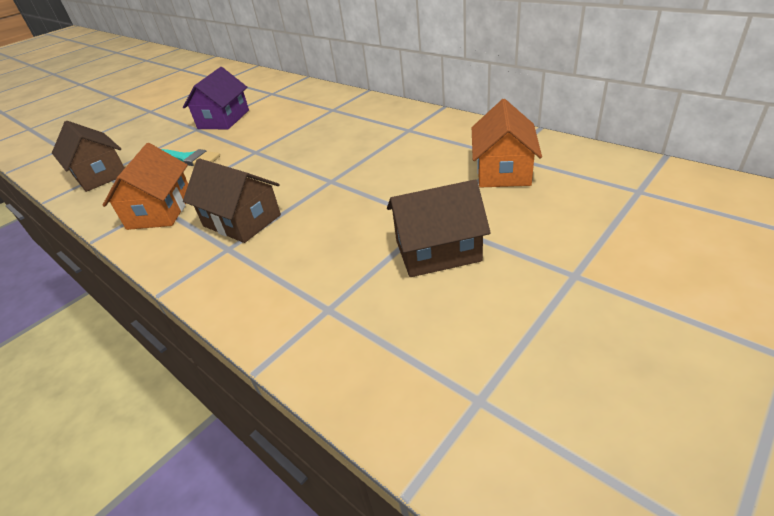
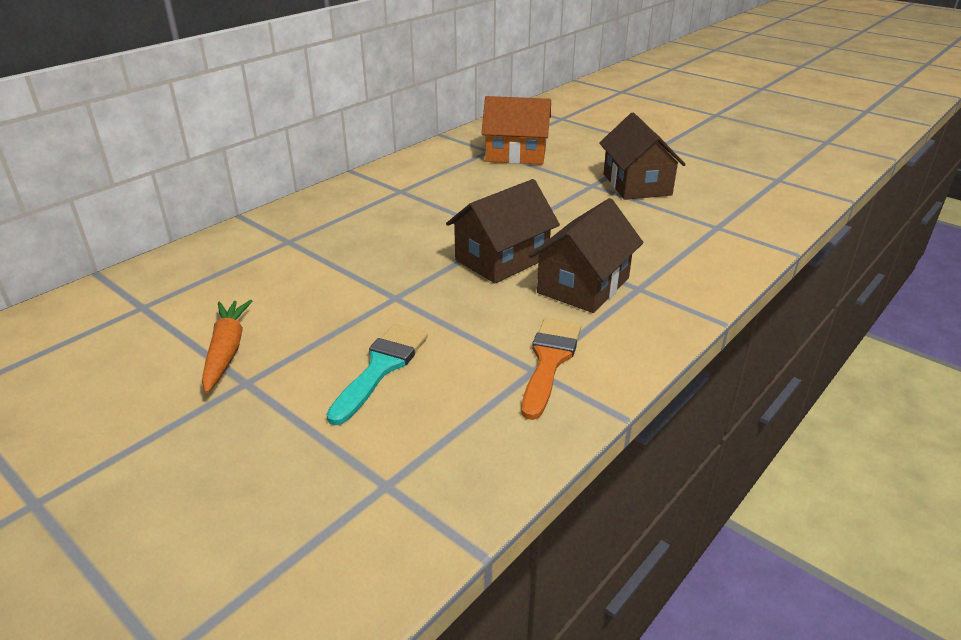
camera: 95 degrees left, 5 degrees down
brown house [52,121,125,192] -> brown house moved to [446,179,560,284]
orange house [102,143,188,230] -> orange brush [521,318,581,420]
purple house [183,67,249,129] -> orange carrot [202,300,252,393]

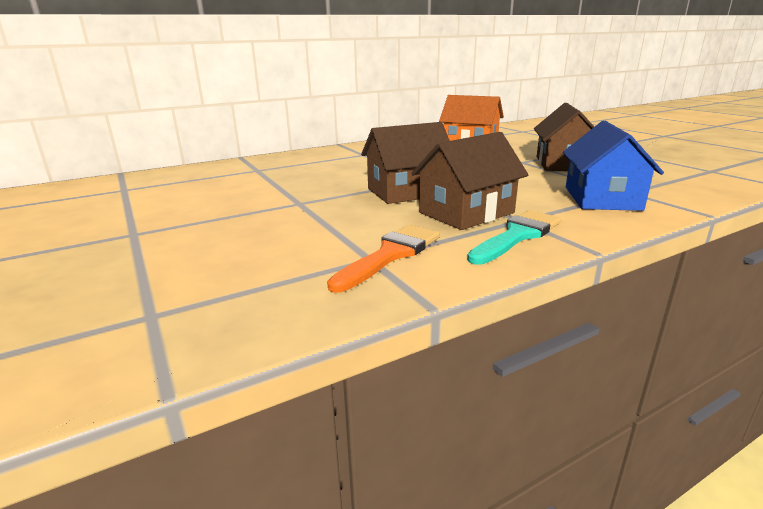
camera: 20 degrees right, 10 degrees down
orange carrot [202,300,252,393] -> none
turquoise brush [326,324,428,425] -> turquoise brush moved to [467,210,561,265]
none -> blue house [563,121,664,211]

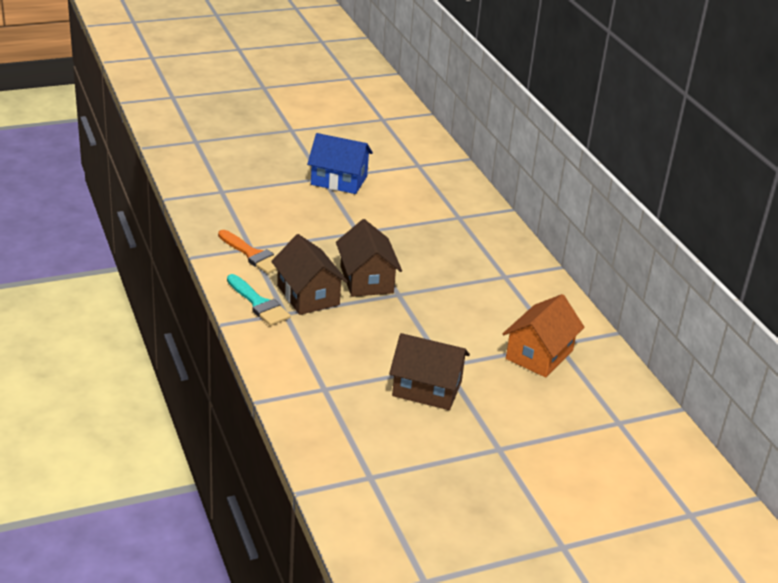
camera: 95 degrees right, 10 degrees up
blue house [563,121,664,211] -> blue house moved to [307,133,373,194]

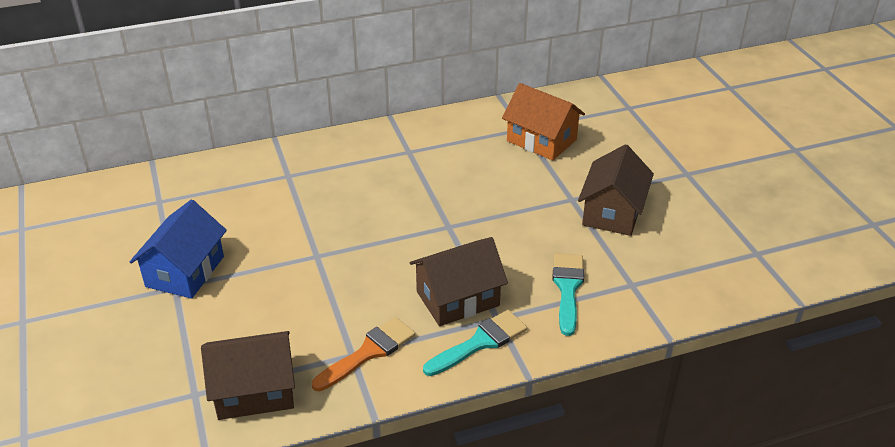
camera: 85 degrees left, 5 degrees up
brown house [336,219,402,297] -> brown house moved to [201,331,295,420]
none -> turquoise brush [553,253,584,336]

